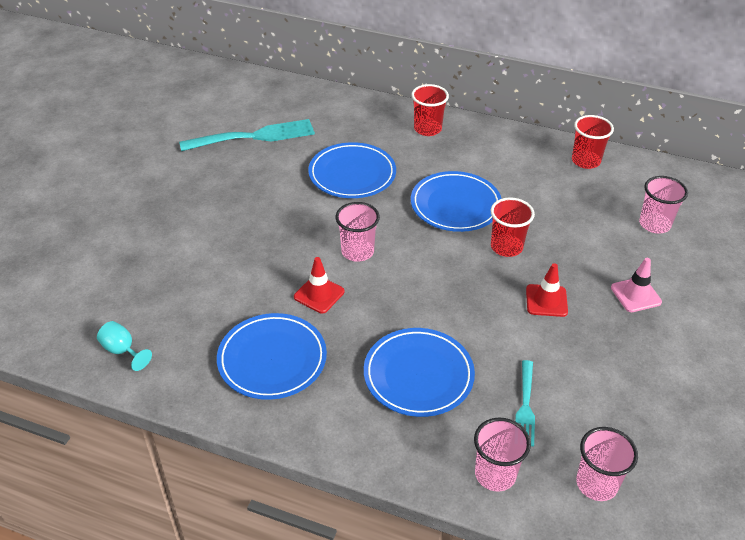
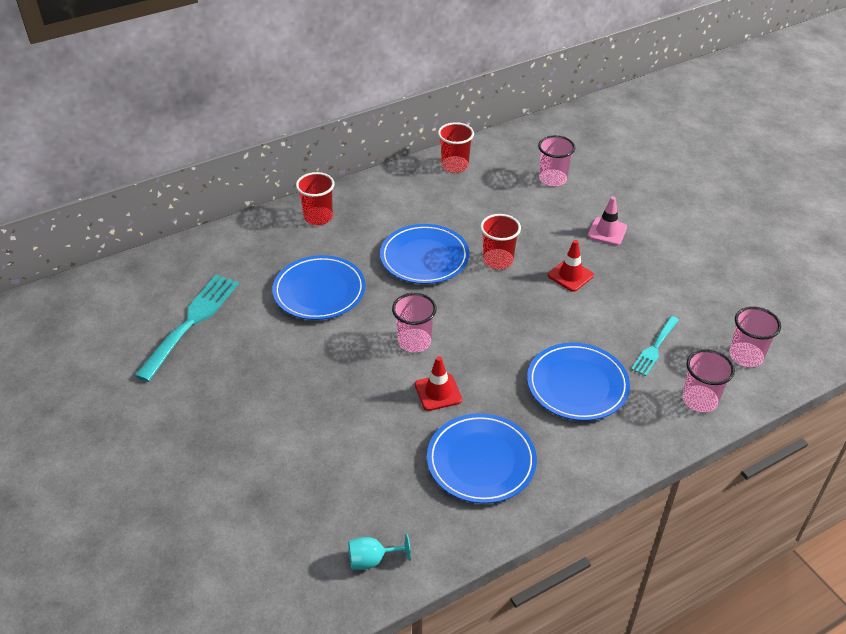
camera: 50 degrees left, 0 degrees up
turquoise fork [515,360,535,447] -> turquoise fork turned 75 degrees clockwise [631,316,679,376]

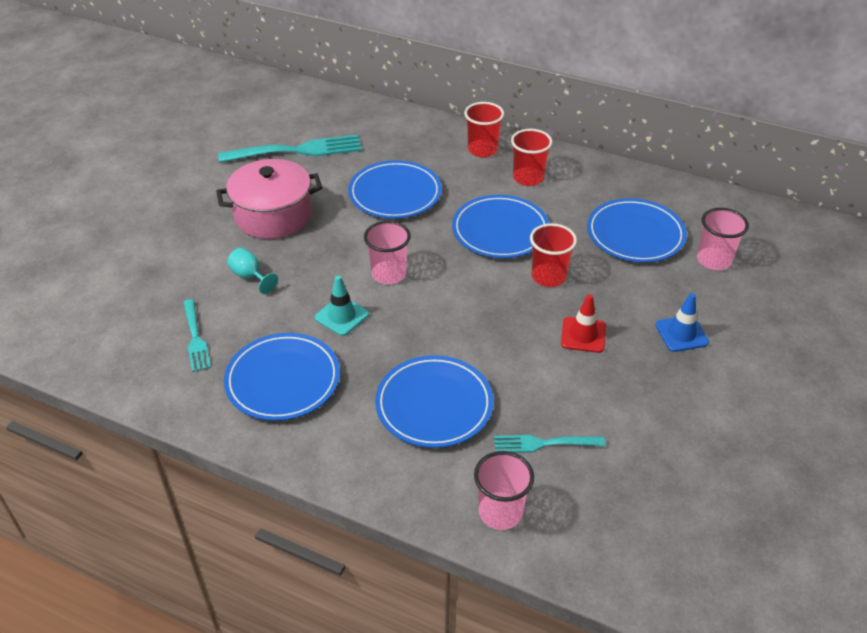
camera: 55 degrees right, 0 degrees up
turquoise goblet [348,534,411,570] -> turquoise goblet moved to [227,248,278,294]
red traffic cone [415,356,462,411] -> turquoise traffic cone [315,276,369,336]
red cup [438,122,474,173] -> red cup moved to [511,129,553,186]
pink traffic cone [588,197,627,245] -> blue traffic cone [655,293,709,352]
pink cup [729,306,781,367] -> none
none -> turquoise fork [183,299,211,372]
none -> pink pot [216,159,322,239]
none -> blue plate [587,198,687,263]

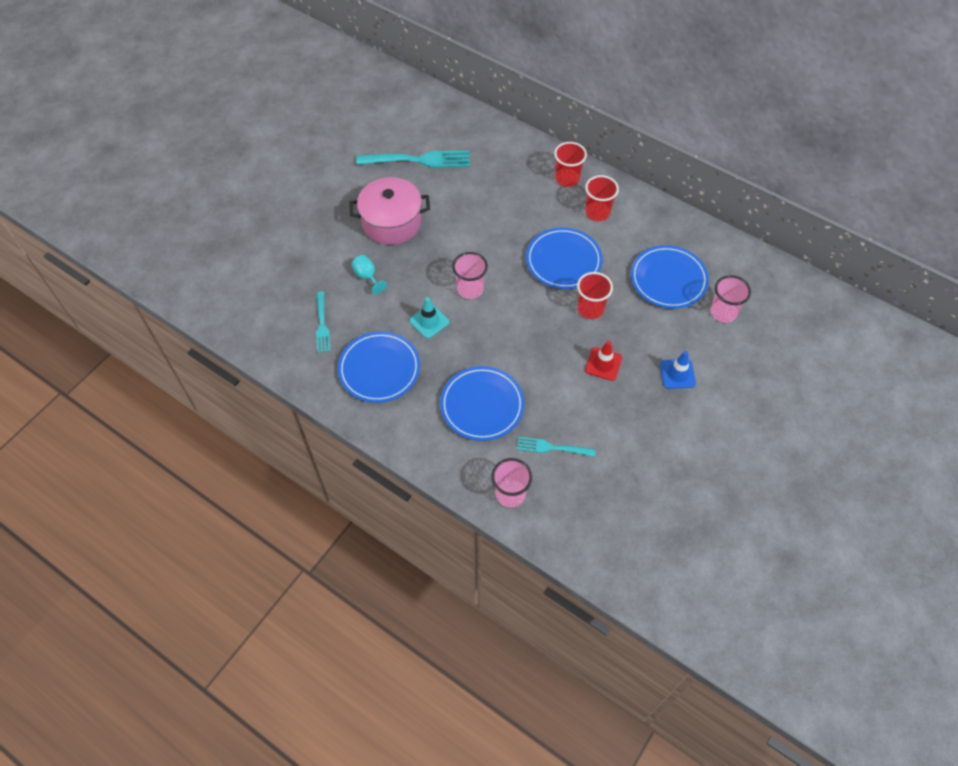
camera: 10 degrees right, 15 degrees up
blue plate [348,160,442,219] -> none

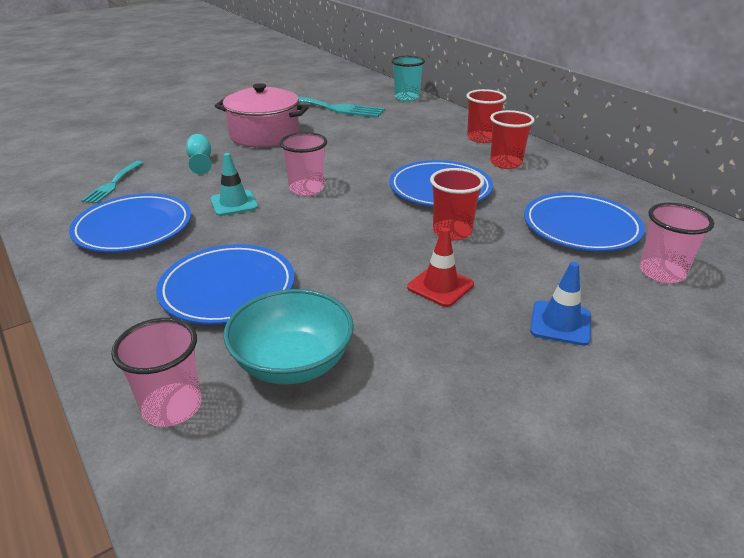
camera: 20 degrees right, 25 degrees down
turquoise fork [517,437,596,457] -> turquoise bowl [224,289,354,384]
none -> turquoise cup [391,56,425,101]

